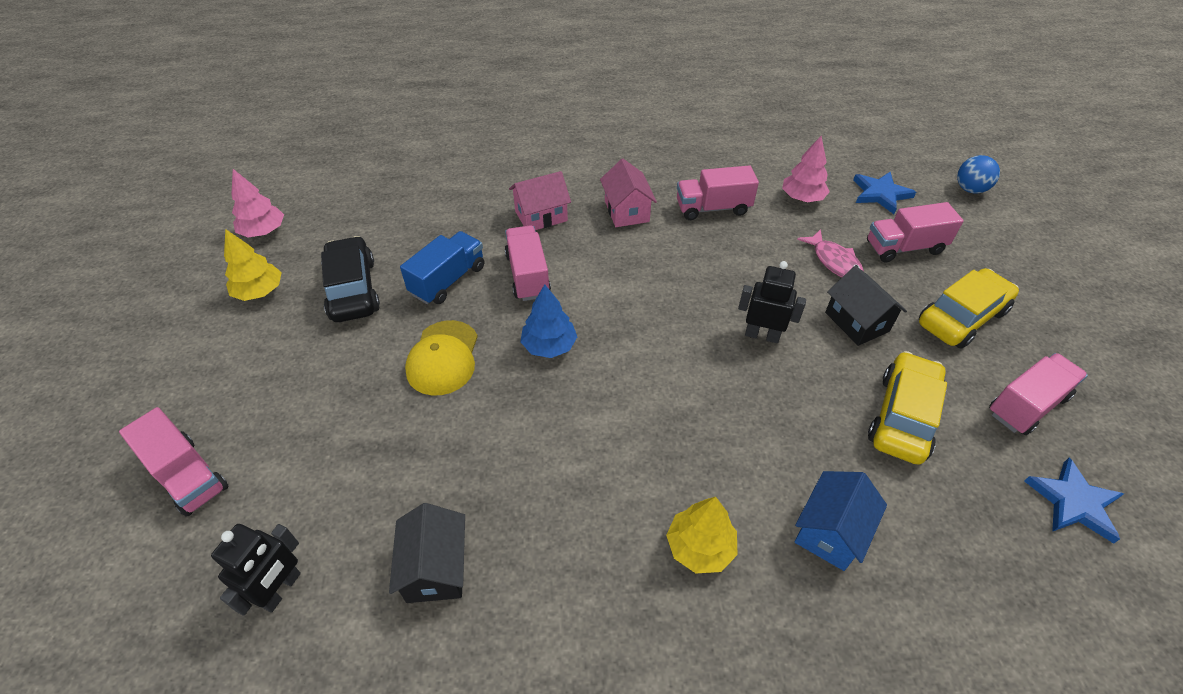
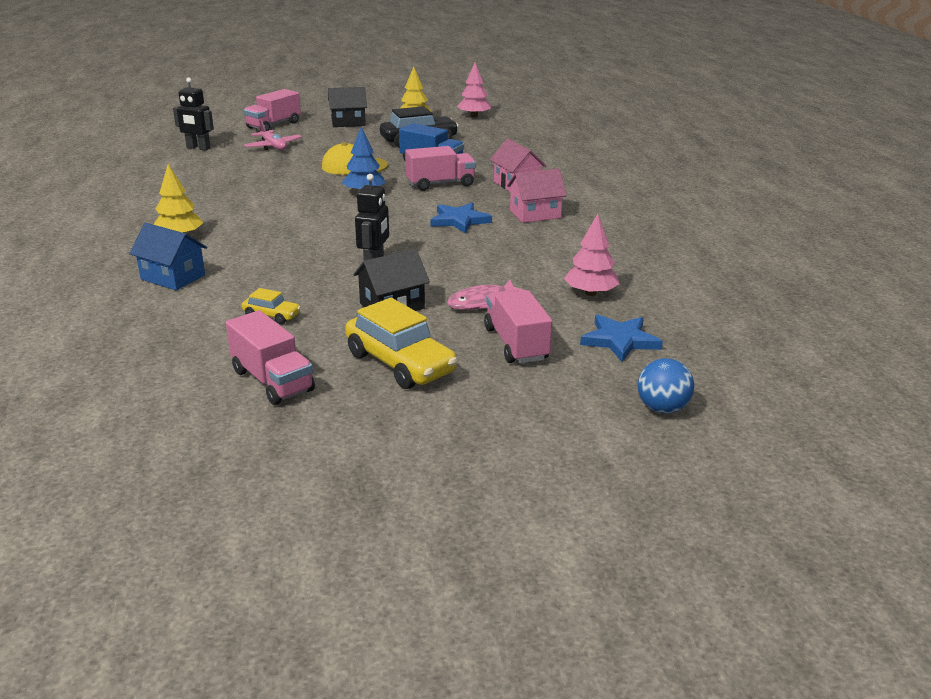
camera: 85 degrees right, 20 degrees down
black house [389,503,465,603] -> black house moved to [328,87,367,127]
pink truck [677,165,759,220] -> none
yellow car [868,351,947,465] -> yellow car [242,288,301,324], size x0.49
blue star [1024,458,1124,544] -> blue star moved to [431,202,492,233]
none -> pink plane [244,119,302,150]

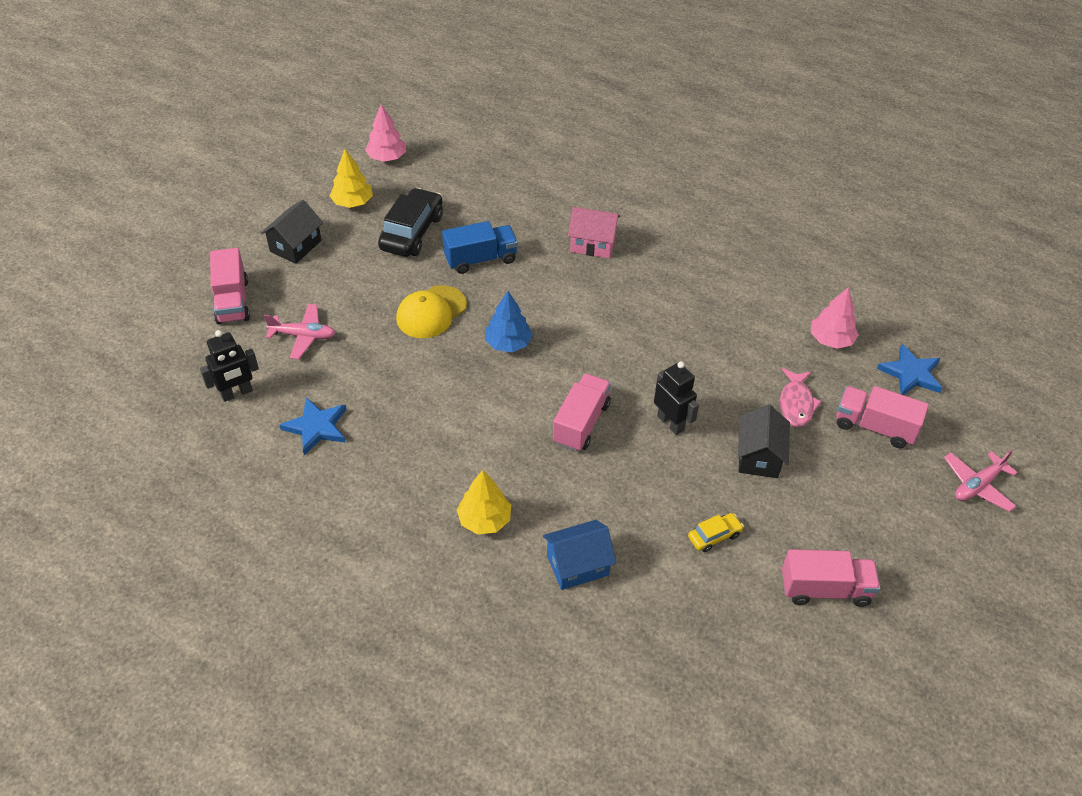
camera: 50 degrees left, 20 degrees up
yellow car [345,298,458,389] -> none
pink truck [405,146,476,191] -> pink truck moved to [553,373,611,452]
blue star [431,202,492,233] -> blue star moved to [280,397,347,455]
pink house [507,168,567,223] -> none
blue ball [638,358,694,414] -> none
none -> pink plane [944,449,1018,512]

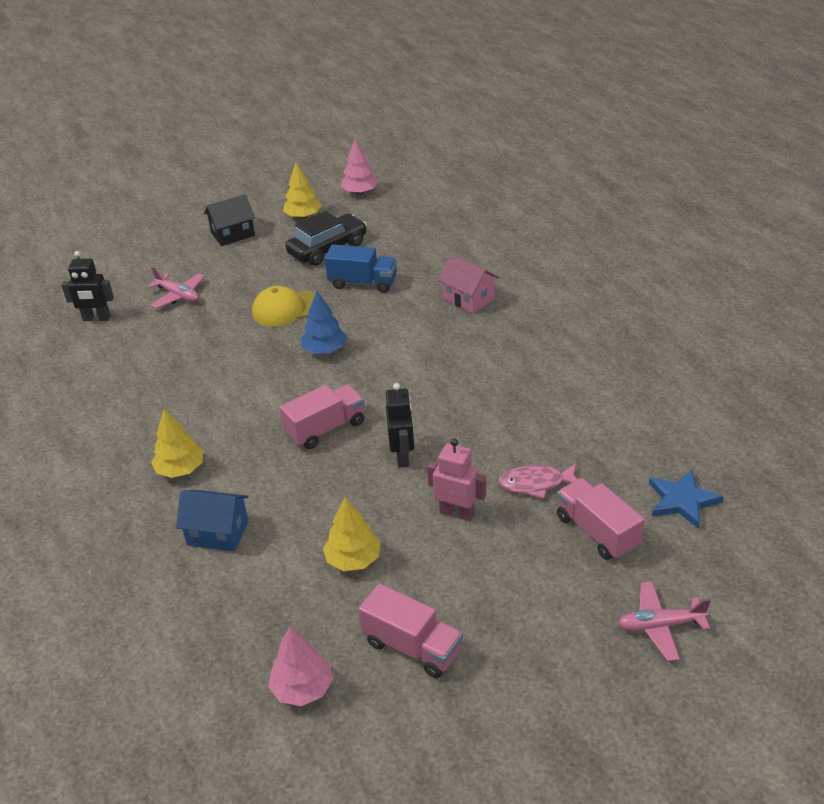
camera: 35 degrees right, 10 degrees down
pink truck [210,248,250,325] -> none
blue star [280,397,347,455] -> none
yellow car [688,513,744,552] -> yellow tree [323,497,381,571]
black house [738,404,790,478] -> pink robot [427,438,486,521]
pink fish [780,368,822,427] -> pink fish turned 45 degrees clockwise [498,463,577,499]
pink tree [811,287,859,349] -> pink tree moved to [268,626,333,706]

